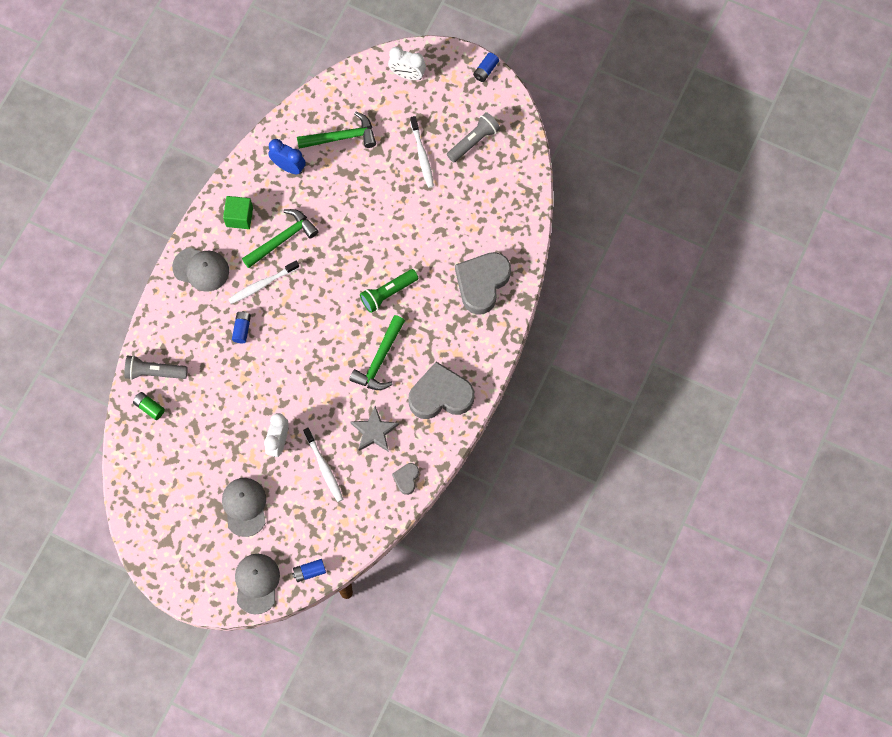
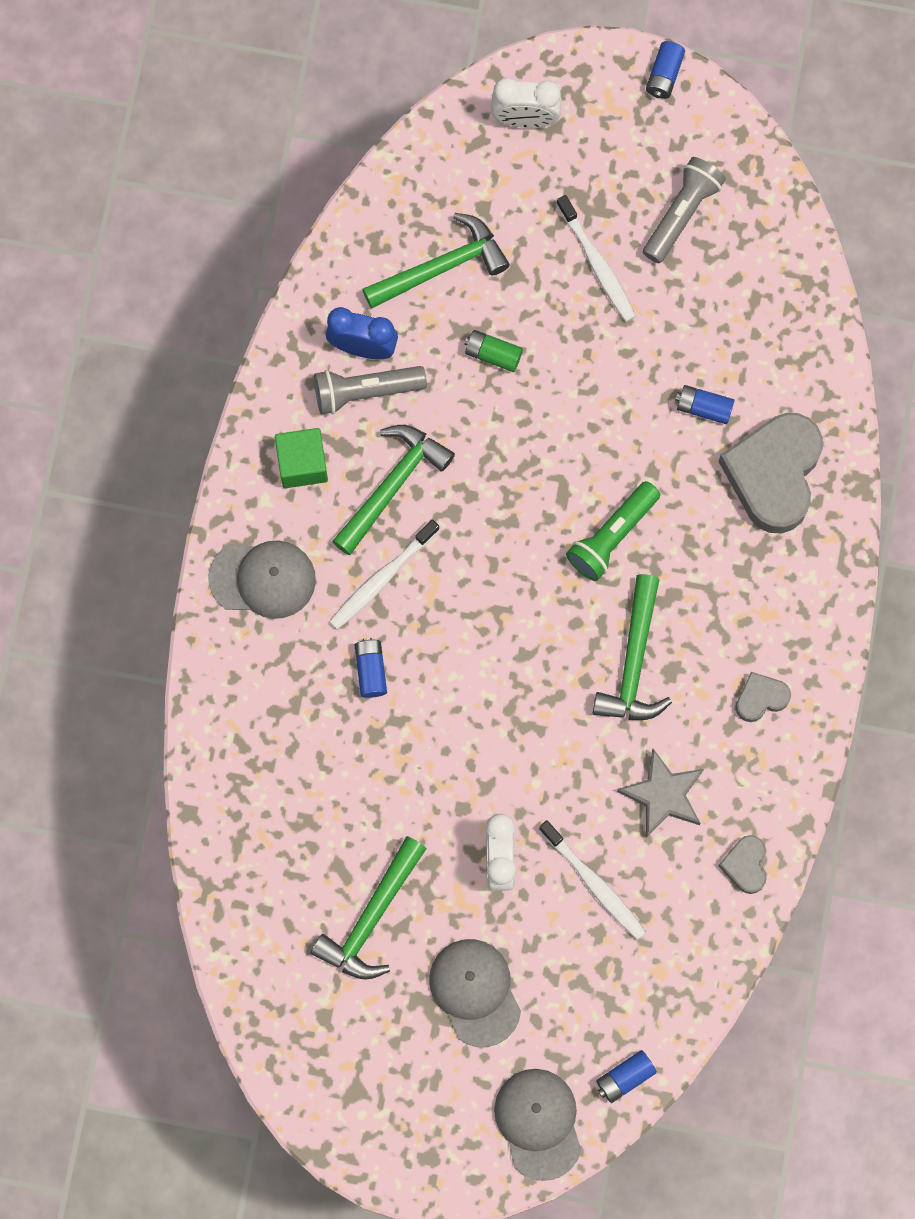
camera: 15 degrees left, 5 degrees up
grey flashlight [124,355,188,380] -> grey flashlight moved to [314,366,427,414]
green battery [133,392,165,420] -> green battery moved to [464,330,523,372]
grey heart [408,362,474,419] -> grey heart [736,672,791,722], size x0.47
none -> green hammer [311,836,427,980]
none -> blue battery [676,385,735,424]

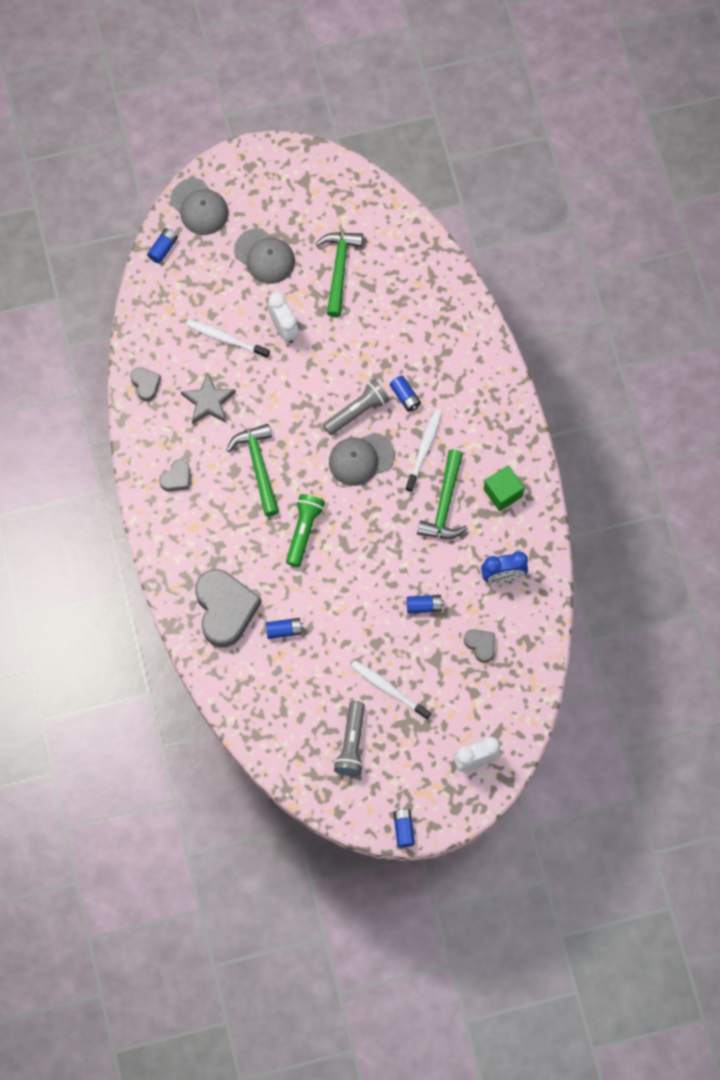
camera: 155 degrees right, 5 degrees down
grey cap [208,540,316,619] -> grey cap moved to [329,433,395,486]
grey flashlight [314,366,427,414] -> grey flashlight moved to [323,379,390,435]
green hammer [362,213,510,309] -> grey heart [464,629,495,663]
green battery [464,330,523,372] -> blue battery [407,595,444,614]

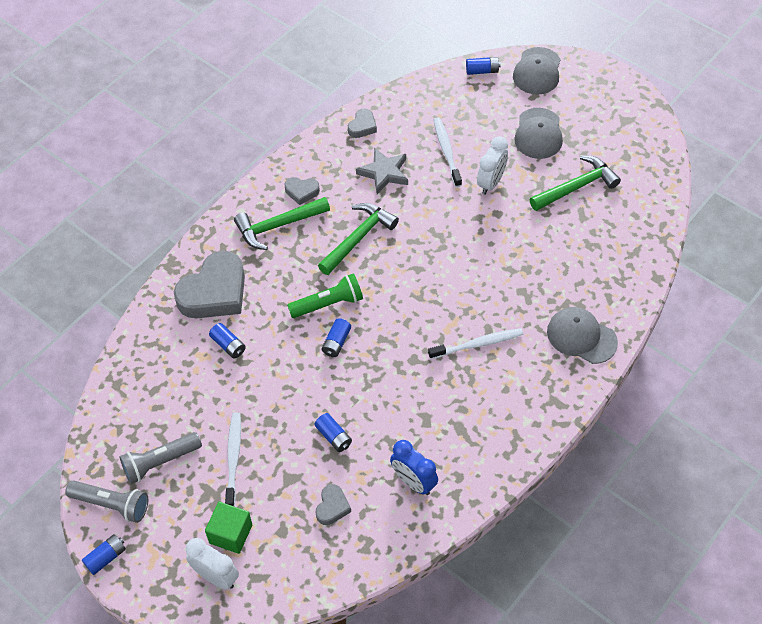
camera: 55 degrees right, 15 degrees down
grey flashlight [323,379,390,435] -> grey flashlight moved to [65,480,148,523]
grey cap [329,433,395,486] -> grey cap moved to [547,307,618,364]
blue battery [390,376,421,412] -> blue battery moved to [322,318,351,357]
green hammer [417,449,468,539] -> green hammer moved to [234,197,330,250]
green cube [484,466,525,511] -> green cube moved to [205,502,252,554]

